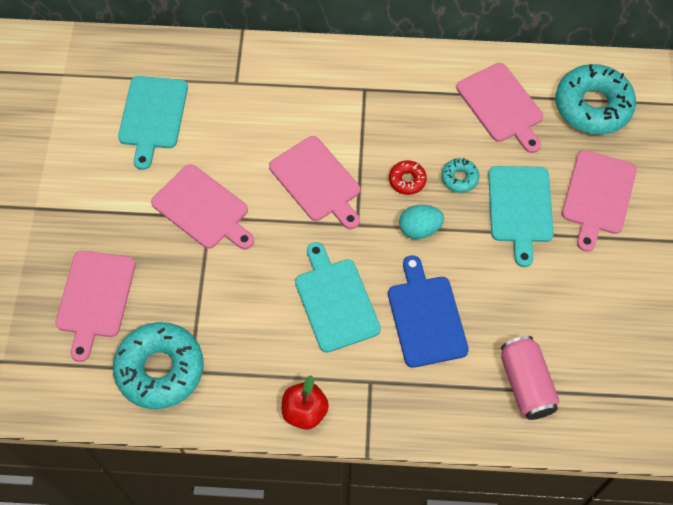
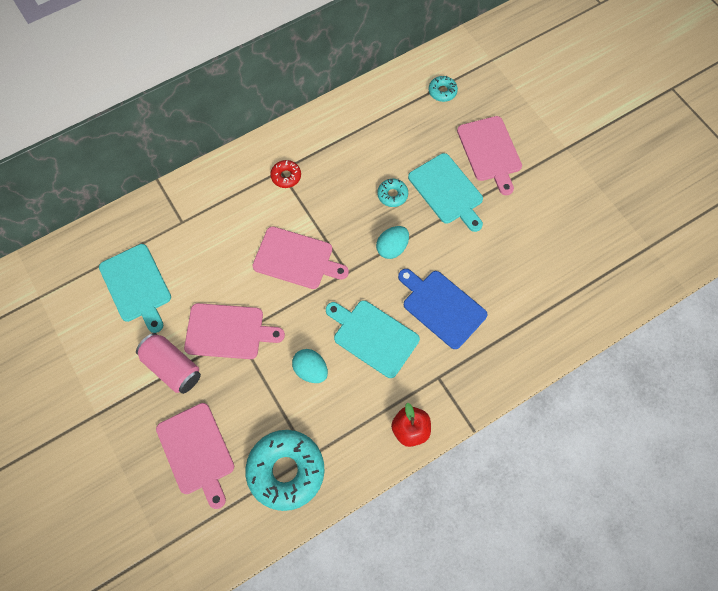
camera: 35 degrees left, 5 degrees up
red donut [389,160,427,195] -> red donut moved to [270,160,301,188]
pink cutting board [456,63,543,153] -> none
pink can [501,336,560,420] -> pink can moved to [136,333,201,394]
turquoise donut [555,64,636,135] -> turquoise donut [428,76,458,102], size x0.46
none -> turquoise egg [292,349,328,383]

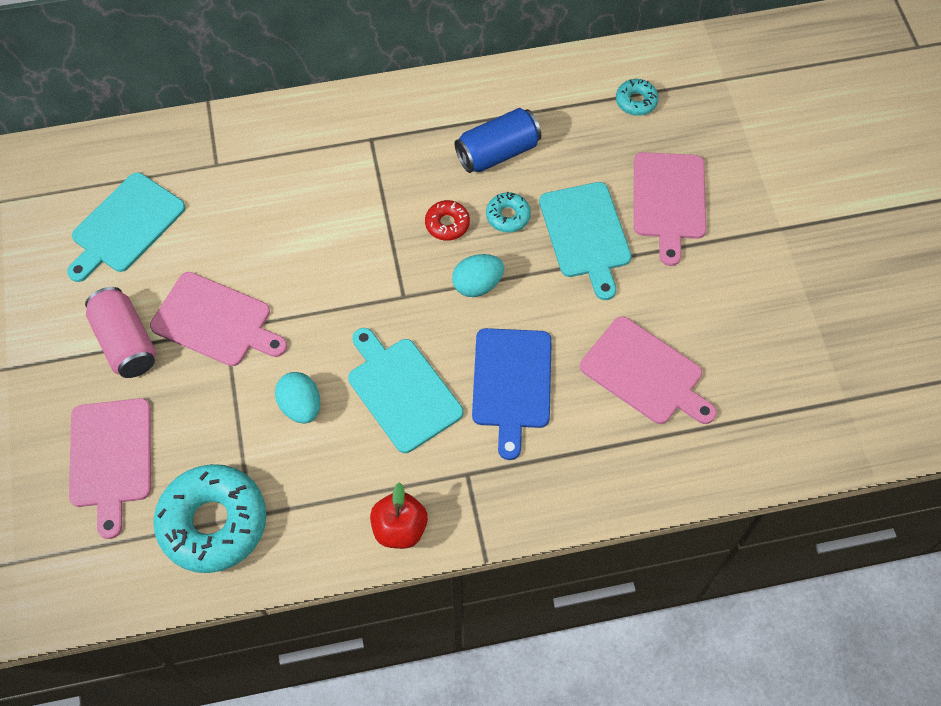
camera: 20 degrees right, 5 degrees down
turquoise cutting board [99,244,171,333] -> turquoise cutting board turned 45 degrees clockwise [67,172,186,282]
pink cutting board [252,226,349,289] -> pink cutting board moved to [580,316,717,424]
red donut [270,160,301,188] -> red donut moved to [425,200,470,241]
blue cutting board [398,269,487,349] -> blue cutting board turned 150 degrees counterclockwise [472,328,552,460]
none -> blue can [455,108,541,173]

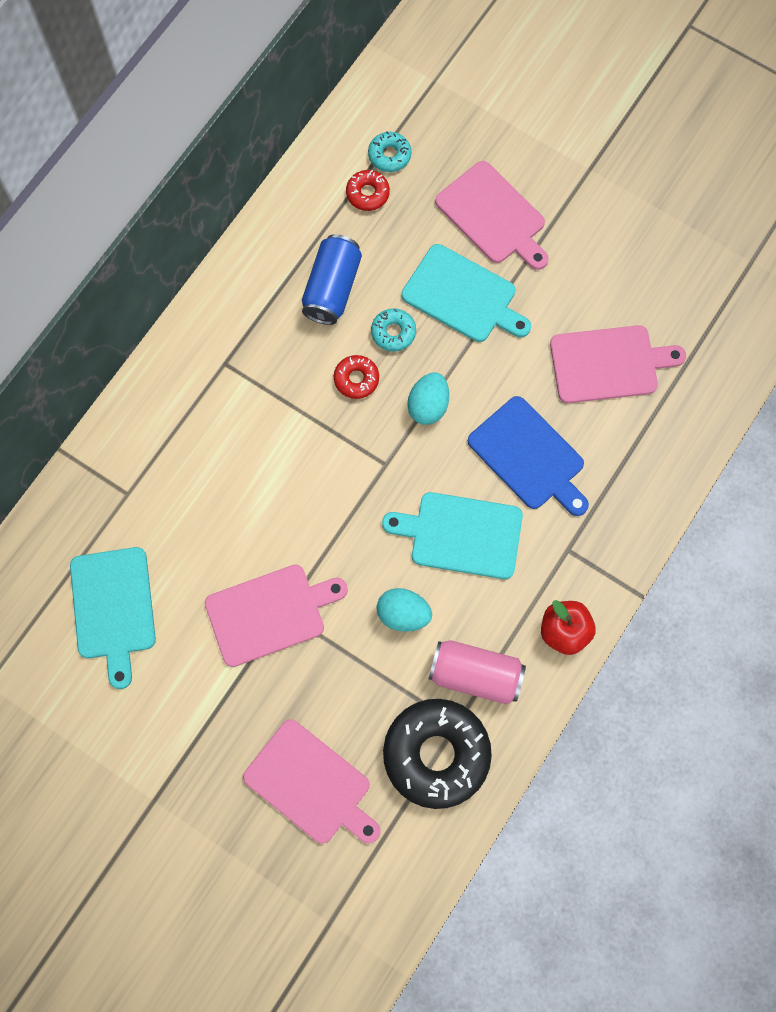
camera: 45 degrees left, 10 degrees up
pink can [85,287,156,378] -> pink can moved to [429,640,526,705]
turquoise donut [154,464,266,573] -> black donut [383,699,492,809]
none -> red donut [346,170,390,211]

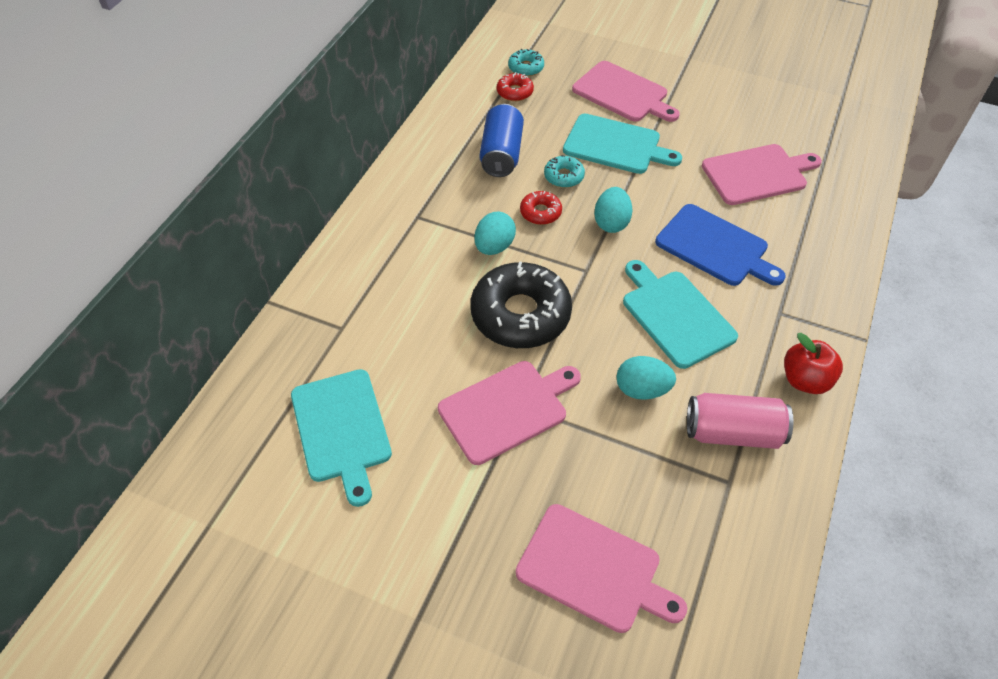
camera: 10 degrees left, 20 degrees down
turquoise cutting board [382,492,523,579] -> turquoise cutting board turned 60 degrees clockwise [623,260,738,369]
black donut [383,699,492,809] -> black donut moved to [470,261,572,348]
none -> turquoise egg [475,212,516,255]

